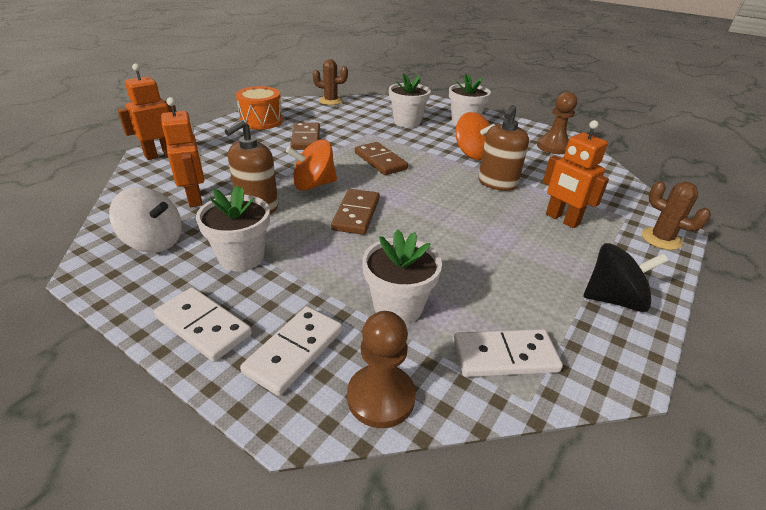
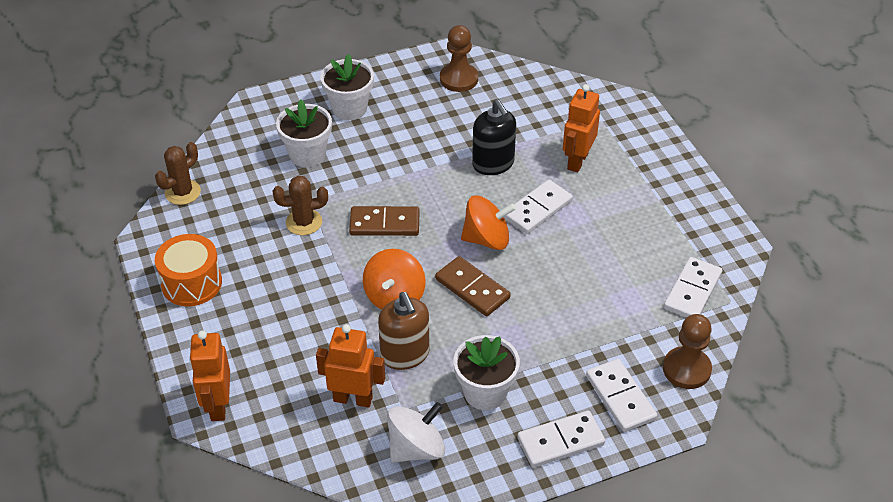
camera: 55 degrees left, 10 degrees up
brown domino [290,122,320,150] -> none
white flower pot [362,230,442,324] -> none
orange spinning top [455,112,495,160] -> orange spinning top moved to [461,195,516,250]
brown soap dispenser [478,105,529,191] -> black soap dispenser [472,99,516,175]
orange robot [543,120,609,228] -> orange robot turned 120 degrees clockwise [563,84,600,172]
black spinning top [583,243,668,312] -> none
brown cactus [642,181,711,250] -> brown cactus moved to [273,176,328,235]
none -> white domino [504,180,573,234]

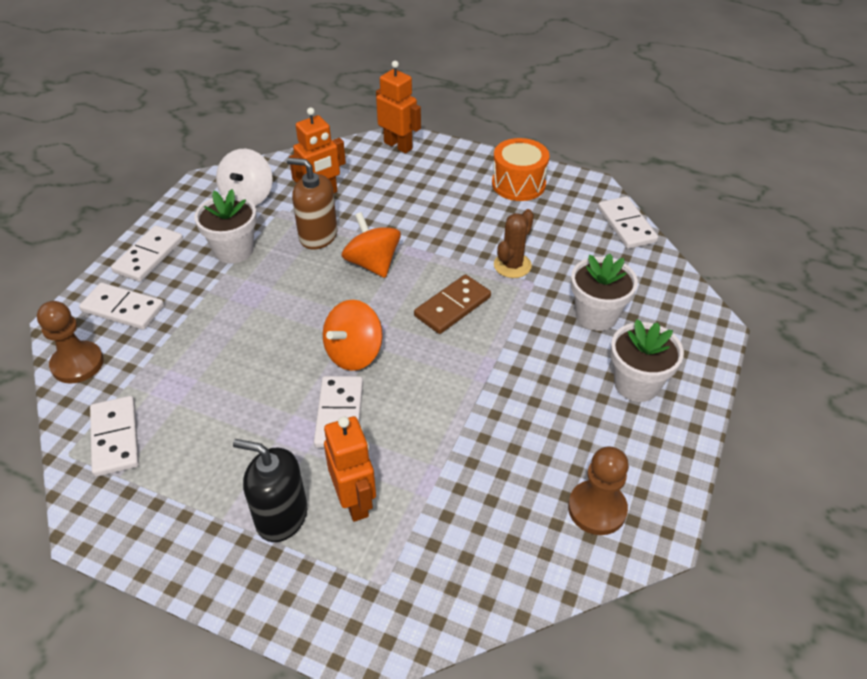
camera: 135 degrees right, 0 degrees up
brown cactus [155,142,201,205] -> white domino [598,196,658,249]
brown domino [435,256,511,316] -> none
black soap dispenser [472,99,516,175] -> black soap dispenser moved to [233,439,307,542]

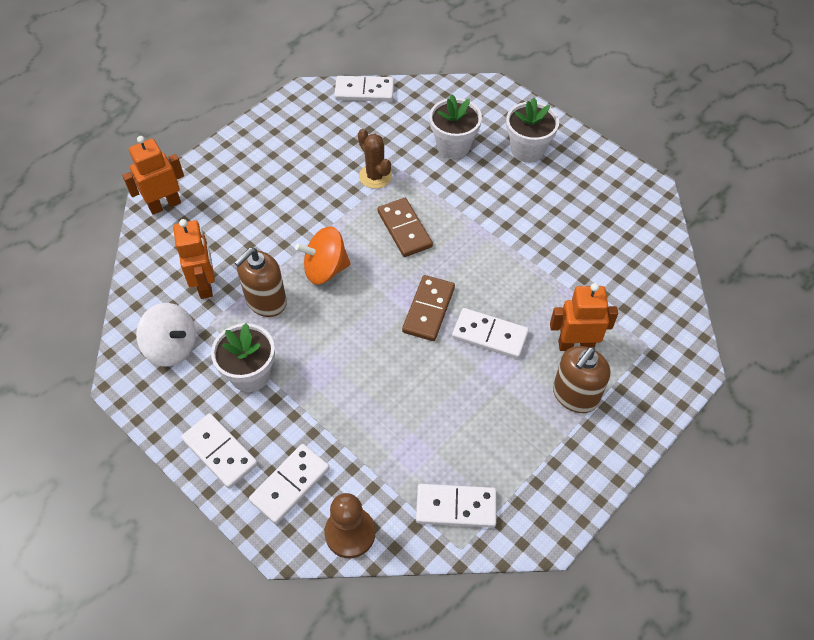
camera: 70 degrees left, 10 degrees up
black soap dispenser [233,439,307,542] -> brown soap dispenser [553,346,610,413]
orange spinning top [323,300,383,371] -> brown domino [402,275,455,341]
orange drum [492,138,550,201] -> none
brown pawn [568,446,629,535] -> none

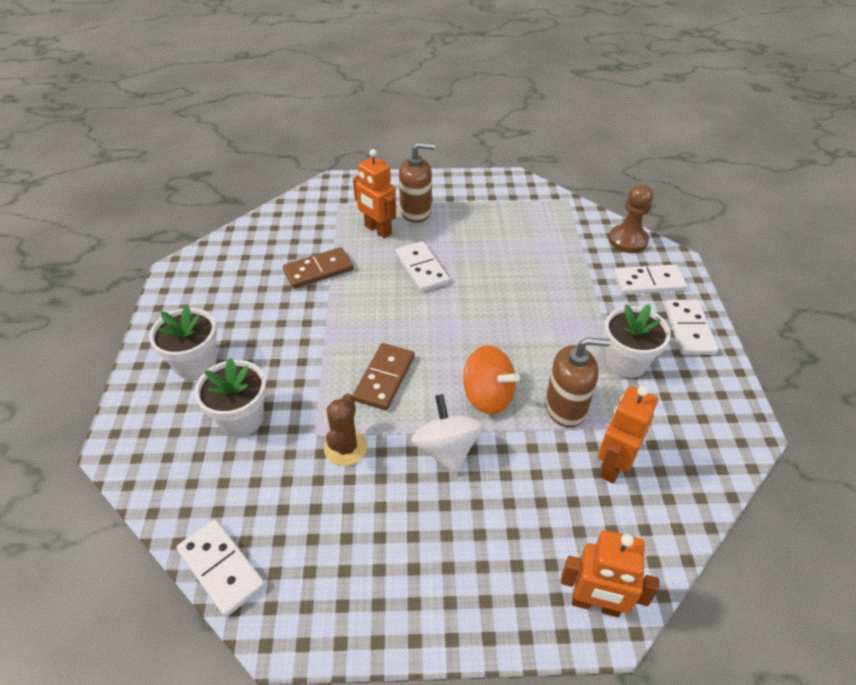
camera: 135 degrees left, 10 degrees down
white spinning top [136,303,196,367] -> white spinning top moved to [411,394,483,474]
brown domino [402,275,455,341] -> brown domino moved to [283,247,354,289]
white domino [416,484,496,528] -> none

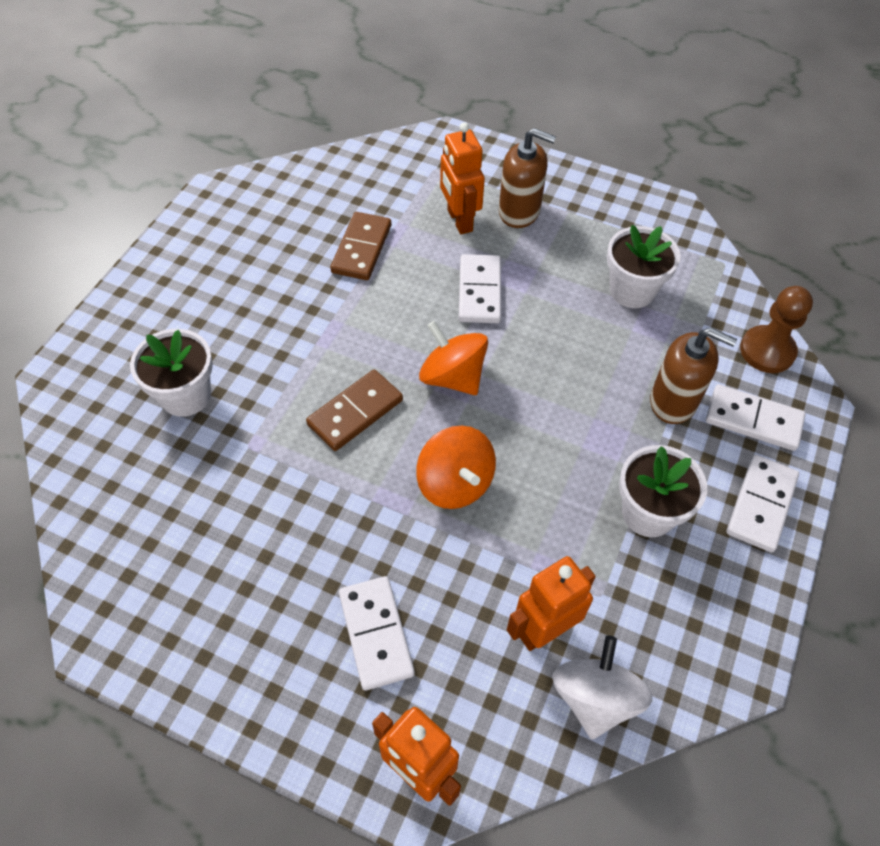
camera: 25 degrees right, 10 degrees up
white flower pot [149,305,217,380] -> white flower pot moved to [607,225,681,308]
white domino [176,519,265,617] -> white domino moved to [339,576,415,691]
brown domino [283,247,354,289] -> brown domino turned 75 degrees counterclockwise [330,212,391,280]
brown cactus [324,394,367,466] -> none
white spinning top [411,394,483,474] -> white spinning top moved to [552,635,652,739]
brown soap dispenser [545,337,611,427] -> brown soap dispenser moved to [650,328,737,424]
none -> orange spinning top [419,321,488,395]

